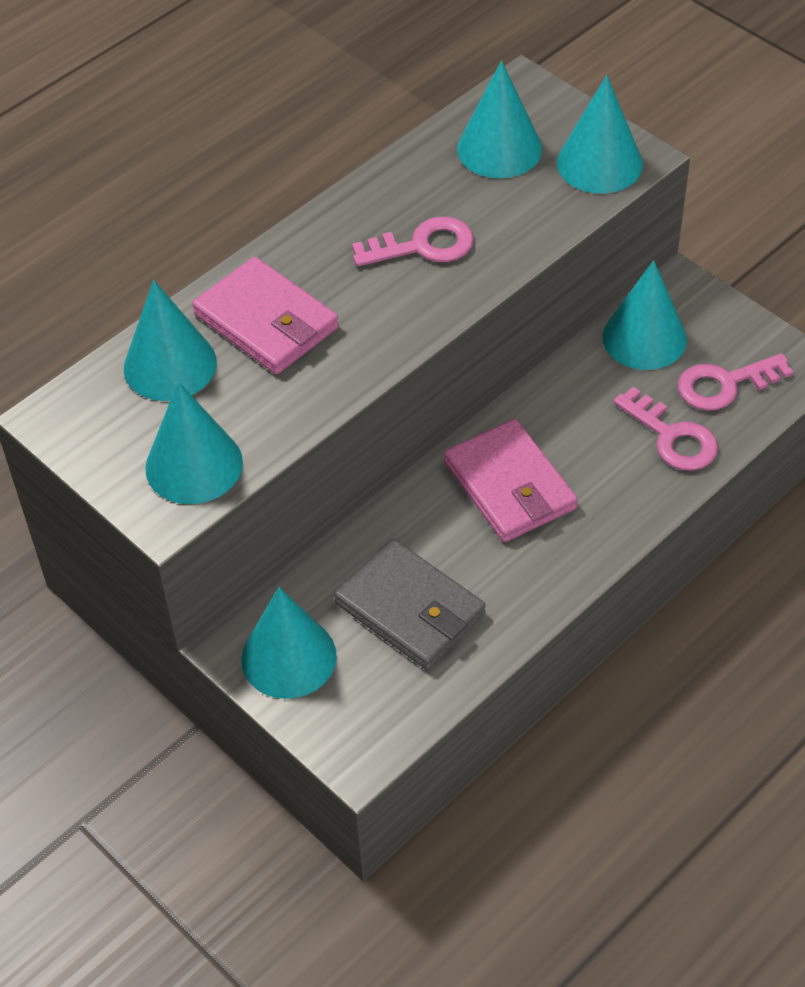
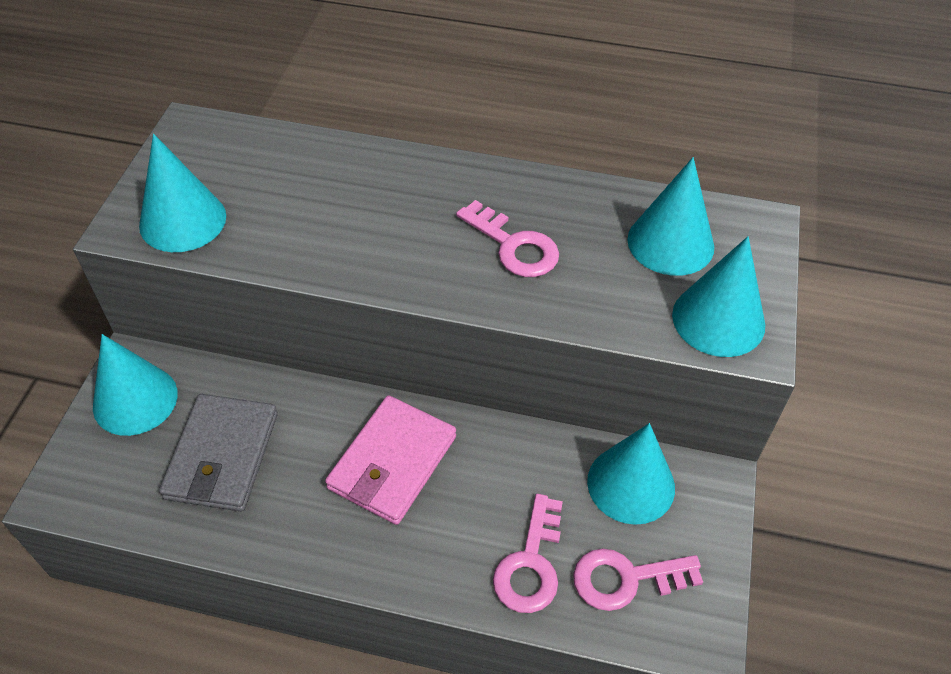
camera: 55 degrees right, 0 degrees up
turquoise cone [124,280,217,401] -> none
pink wallet [192,257,339,374] -> none
pink key [678,353,793,411] -> pink key turned 45 degrees counterclockwise [573,549,703,611]

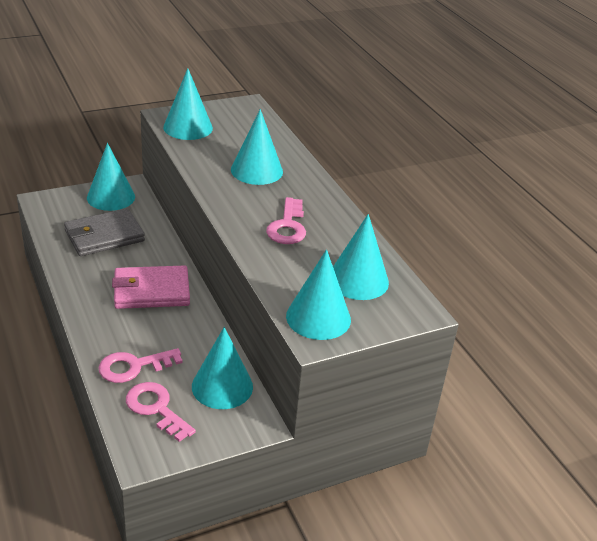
camera: 50 degrees right, 15 degrees down
none -> turquoise cone [231,109,283,185]

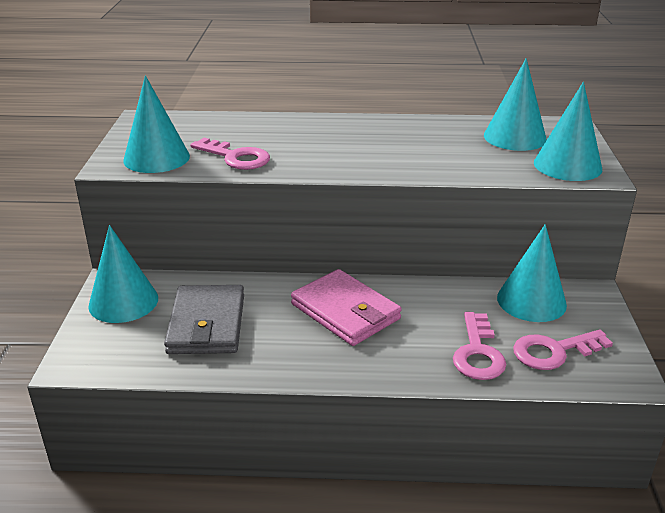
camera: 60 degrees left, 5 degrees down
pink wallet [112,266,190,309] -> pink wallet turned 60 degrees counterclockwise [291,269,402,346]
turquoise cone [231,109,283,185] -> none
pink key [266,197,306,244] -> pink key moved to [190,138,270,170]

